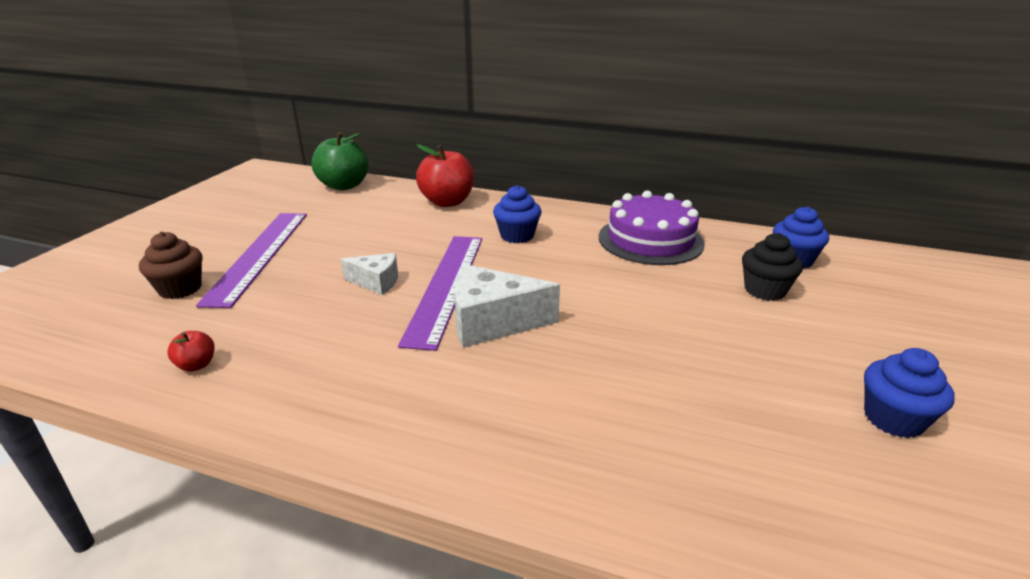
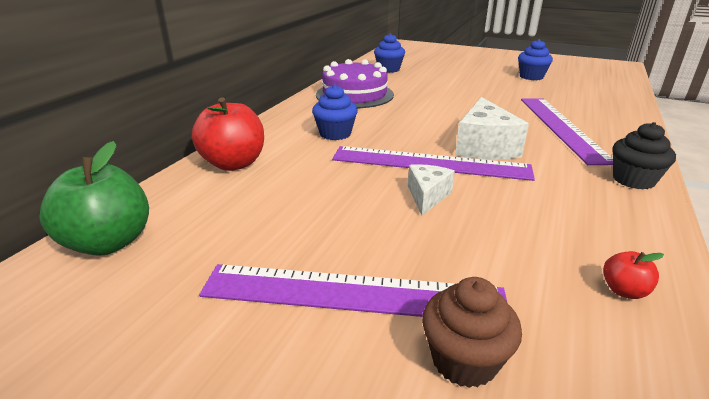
camera: 85 degrees left, 0 degrees up
black cupcake [742,233,803,301] -> black cupcake moved to [612,122,676,190]
none -> purple ruler [521,98,613,165]

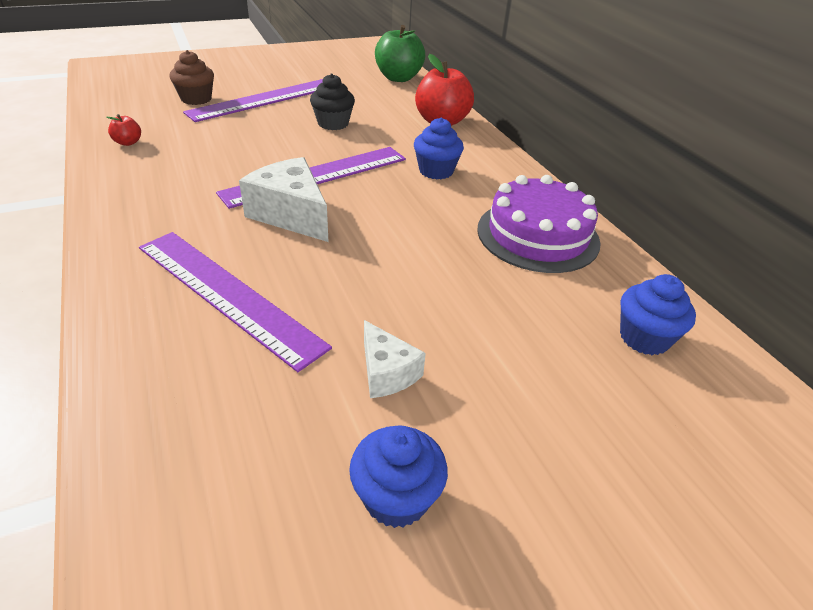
camera: 130 degrees right, 10 degrees up
white cheese [408,164,455,215] -> white cheese moved to [364,320,426,398]
black cupcake [612,122,676,190] -> black cupcake moved to [310,74,355,130]

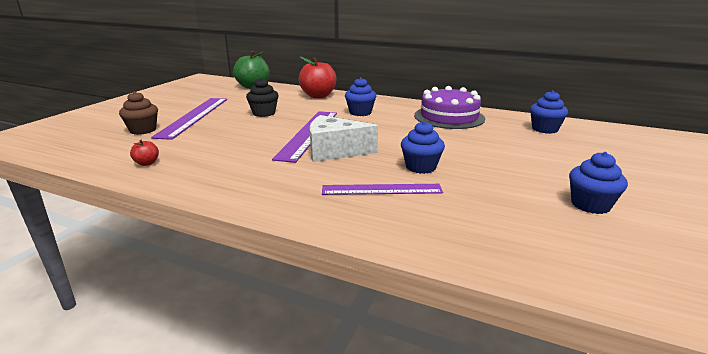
camera: 40 degrees left, 15 degrees down
purple ruler [139,232,332,372] -> purple ruler [322,184,443,195], size x0.65
white cheese [364,320,426,398] -> none
none -> blue cupcake [401,121,445,174]

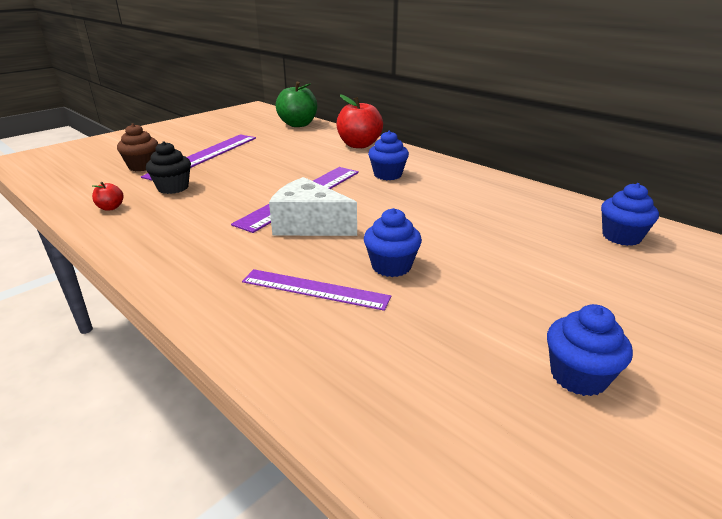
camera: 20 degrees right, 5 degrees up
black cupcake [246,78,279,117] -> black cupcake moved to [146,141,191,194]
purple cake [414,86,485,129] -> none

